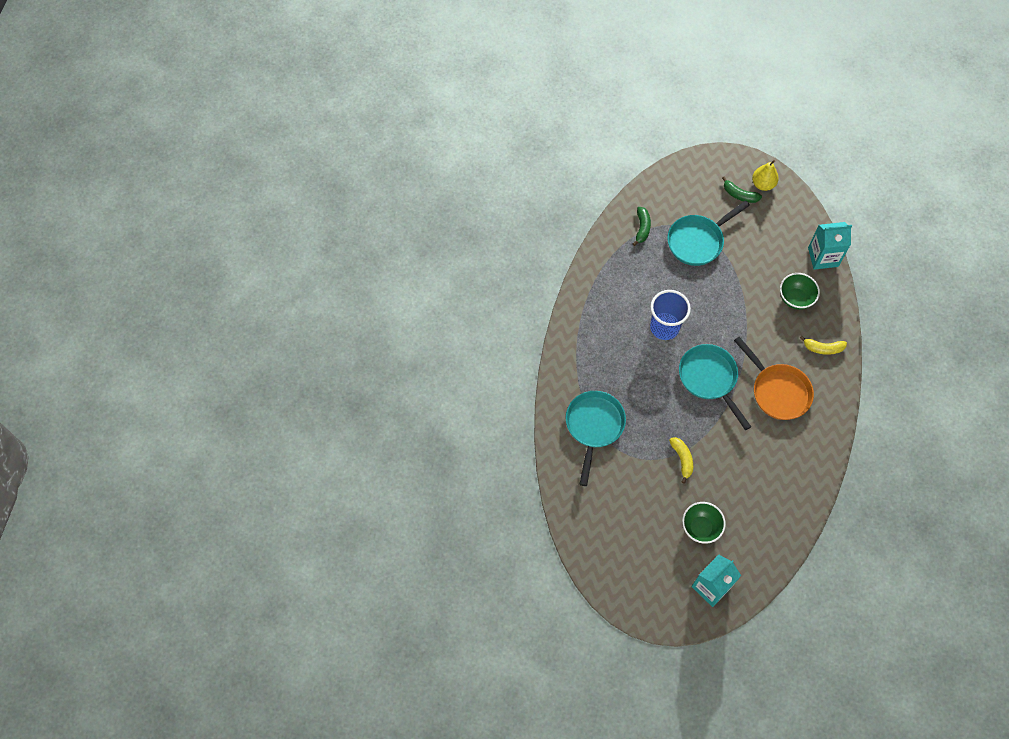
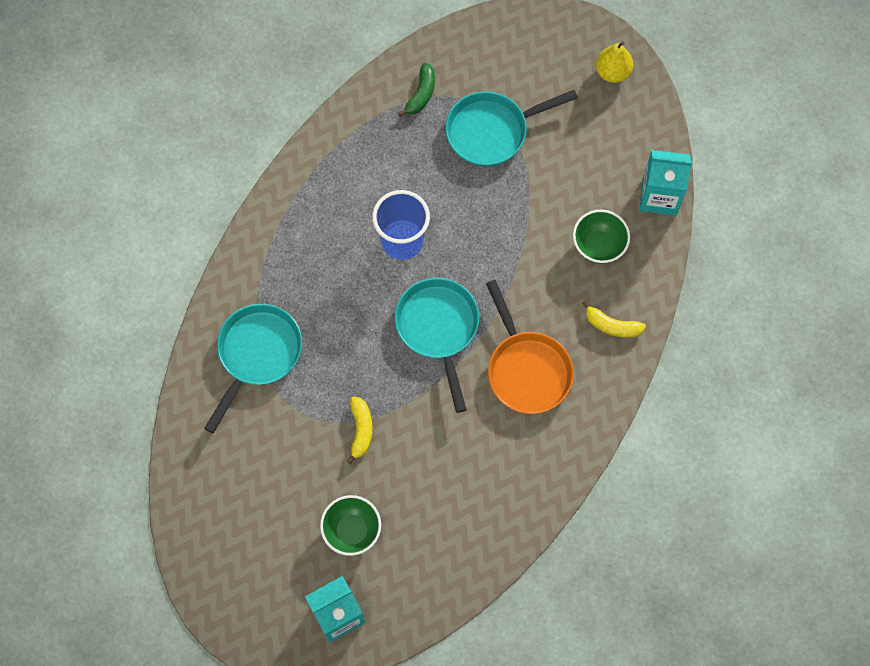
camera: 15 degrees right, 5 degrees up
green banana [722,176,762,203] -> none

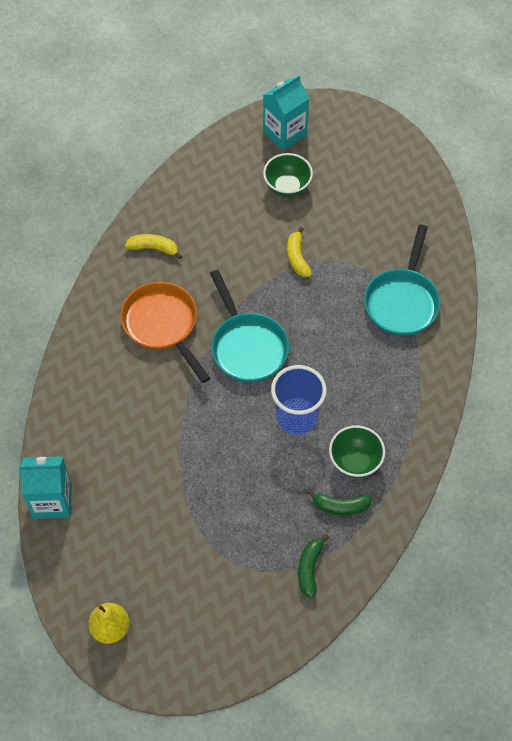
camera: 170 degrees right, 10 degrees down
turquoise pan [445,90,578,167] -> none
green bowl [573,210,630,264] -> green bowl moved to [329,425,385,478]
yellow banana [582,300,646,338] -> yellow banana moved to [125,234,182,259]
none -> green banana [306,489,373,515]

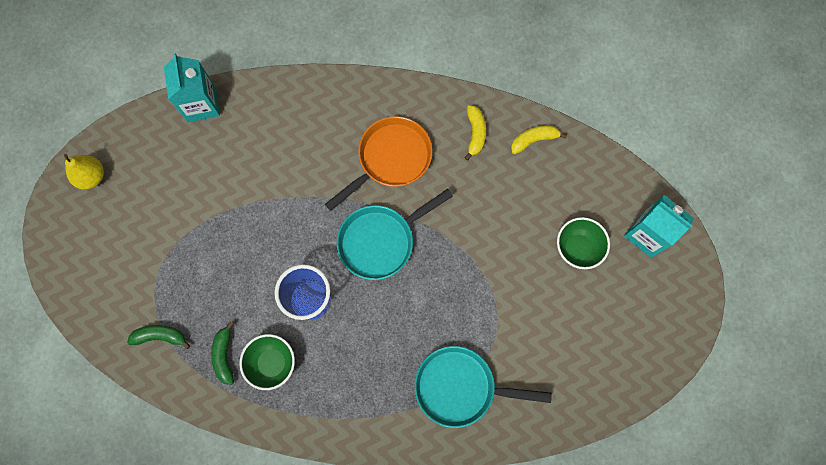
camera: 80 degrees right, 15 degrees up
yellow banana [287,227,312,277] -> yellow banana moved to [511,125,567,154]

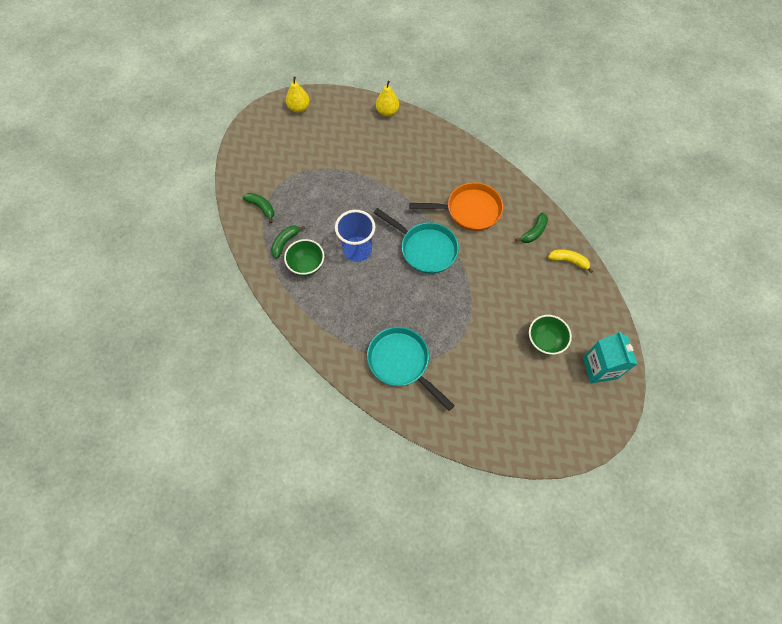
camera: 40 degrees right, 10 degrees down
turquoise carton [164,53,220,122] -> yellow pear [376,80,399,116]
turquoise pan [337,189,453,280] -> turquoise pan turned 150 degrees counterclockwise [374,208,459,274]
yellow banana [465,105,486,160] -> green banana [515,212,548,243]

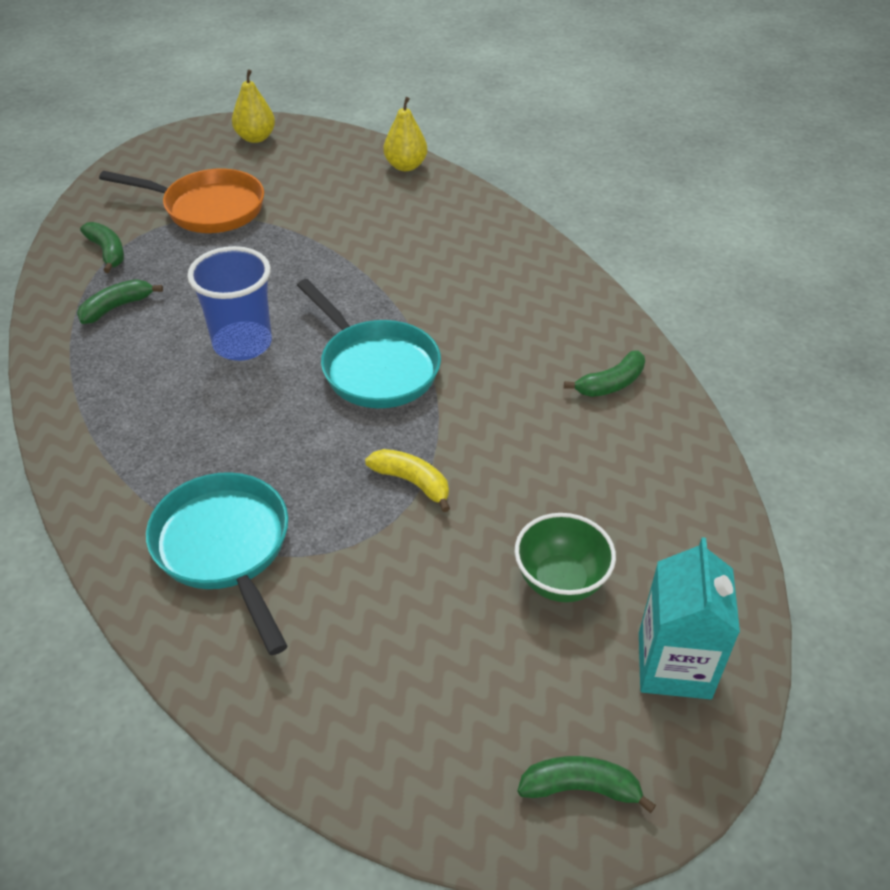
camera: 15 degrees right, 20 degrees down
green bowl [284,239,324,276] -> none
orange pan [409,182,503,231] -> orange pan moved to [99,169,264,233]
yellow banana [548,249,593,273] -> yellow banana moved to [365,449,450,512]
none -> green banana [517,756,656,813]

